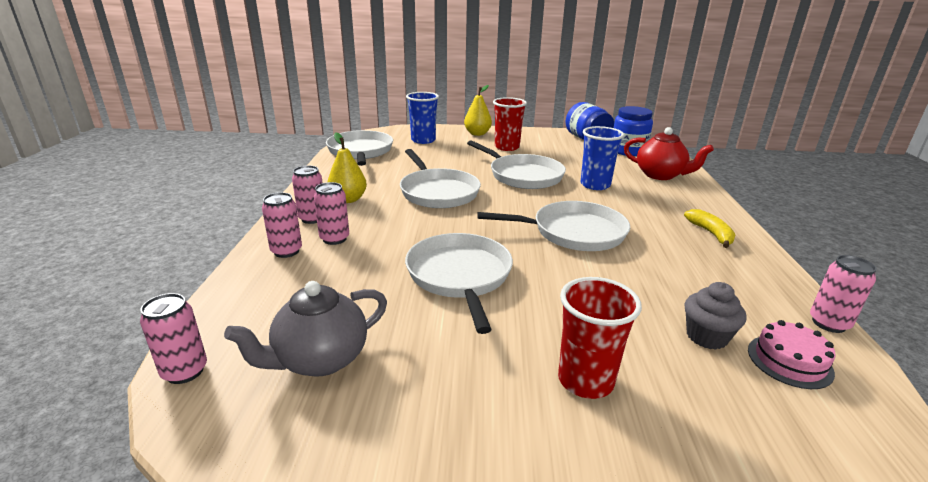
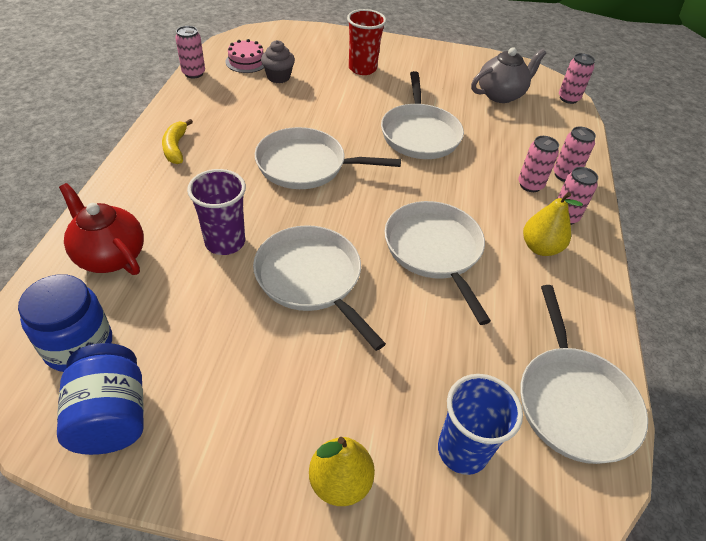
camera: 175 degrees left, 20 degrees up
red cup [493,97,527,151] -> none
blue cup [581,126,624,190] -> purple cup [187,169,246,255]

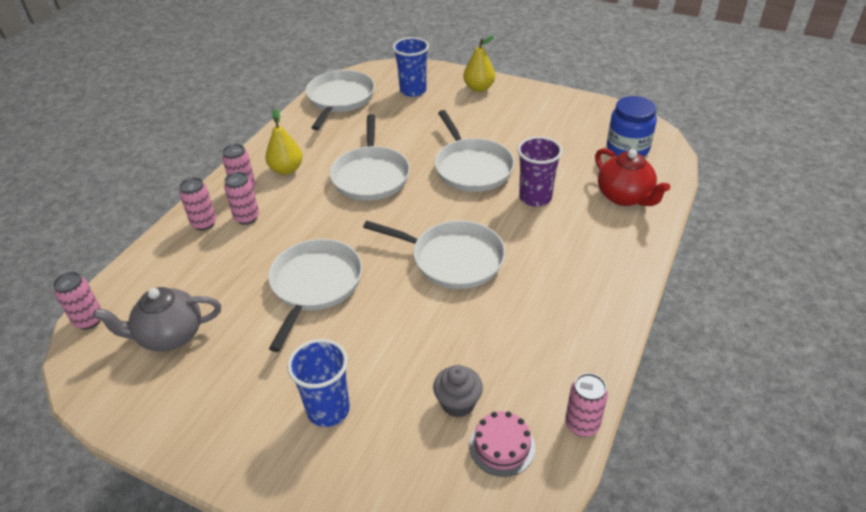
camera: 160 degrees left, 5 degrees down
blue jar [57,343,144,455] -> none
yellow banana [162,119,193,164] -> none
red cup [347,9,386,75] -> blue cup [287,339,350,427]

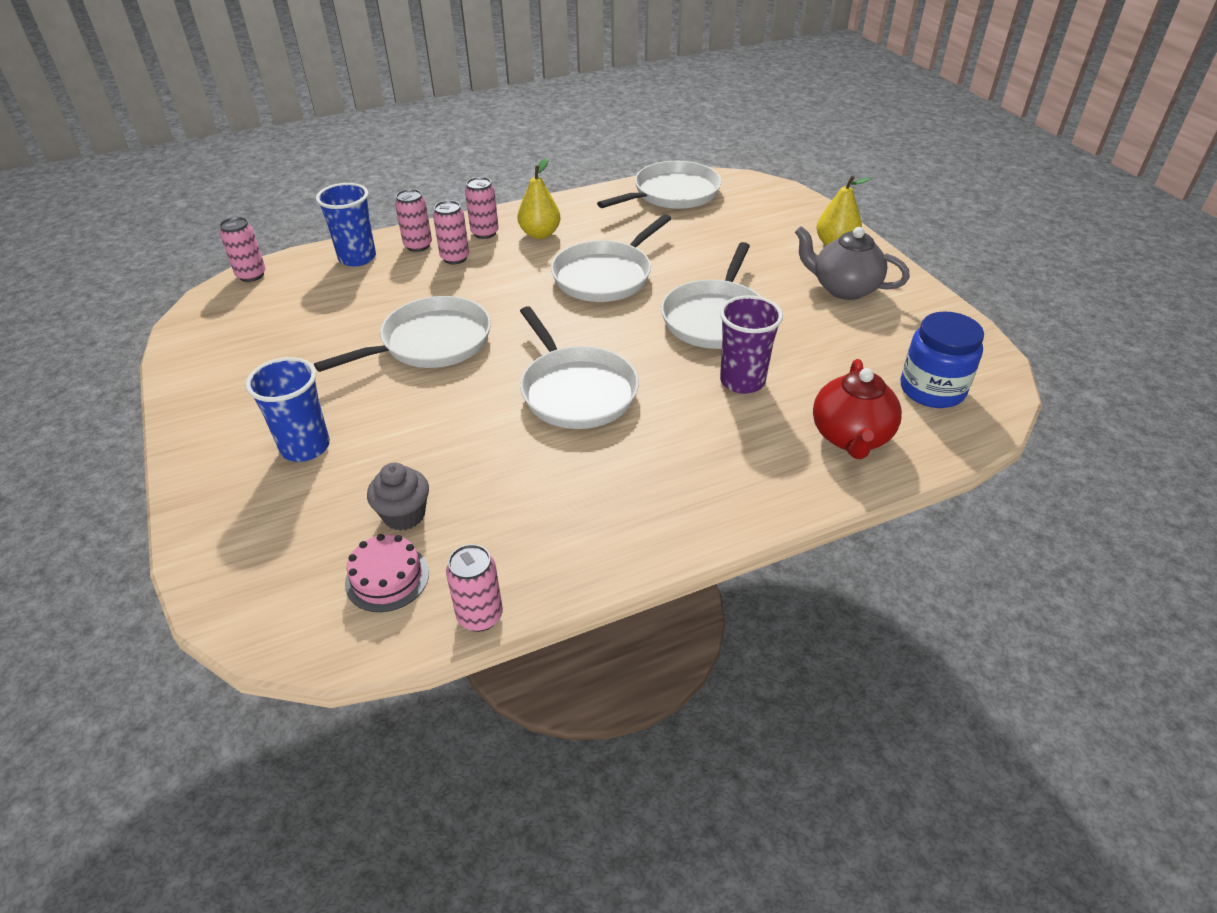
camera: 40 degrees right, 0 degrees up
grey teapot [93,287,221,352] -> grey teapot moved to [795,226,910,300]
blue cup [393,37,429,97] -> blue cup moved to [316,183,376,266]

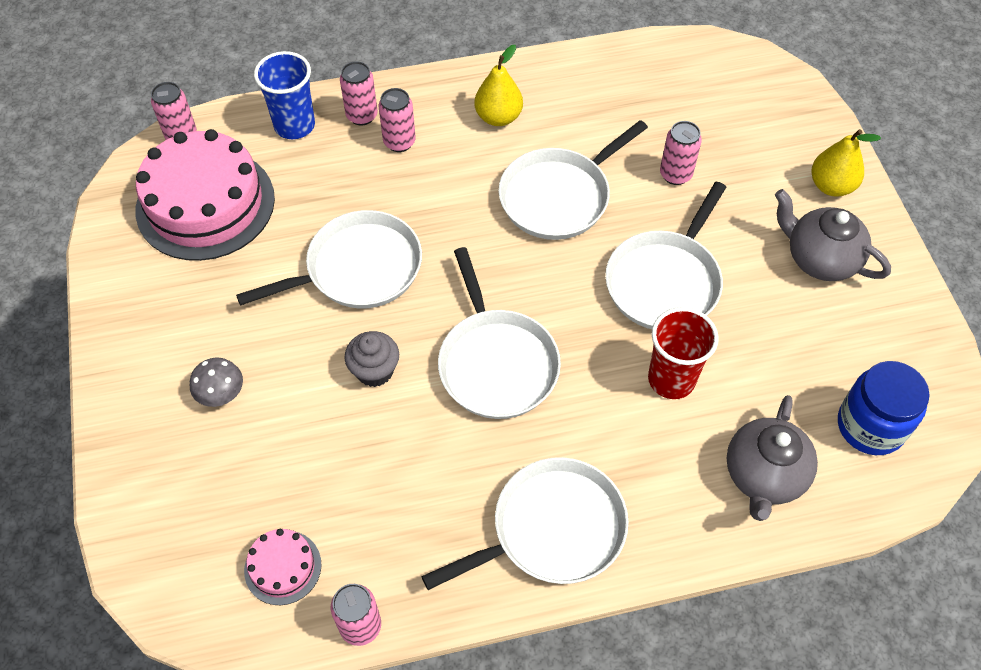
camera: 10 degrees right, 15 degrees up
blue cup [245,357,330,462] -> grey mushroom [190,358,243,407]
grey cupcake [367,463,429,531] -> grey cupcake moved to [344,331,399,387]
pink can [465,177,499,239] -> pink can moved to [660,121,702,185]
white pan [597,161,721,209] -> white pan moved to [421,457,629,590]
purple cup [720,295,783,394] -> red cup [648,307,719,399]
red teapot [813,359,902,459] -> grey teapot [726,395,818,521]
none -> pink cake [136,129,275,261]

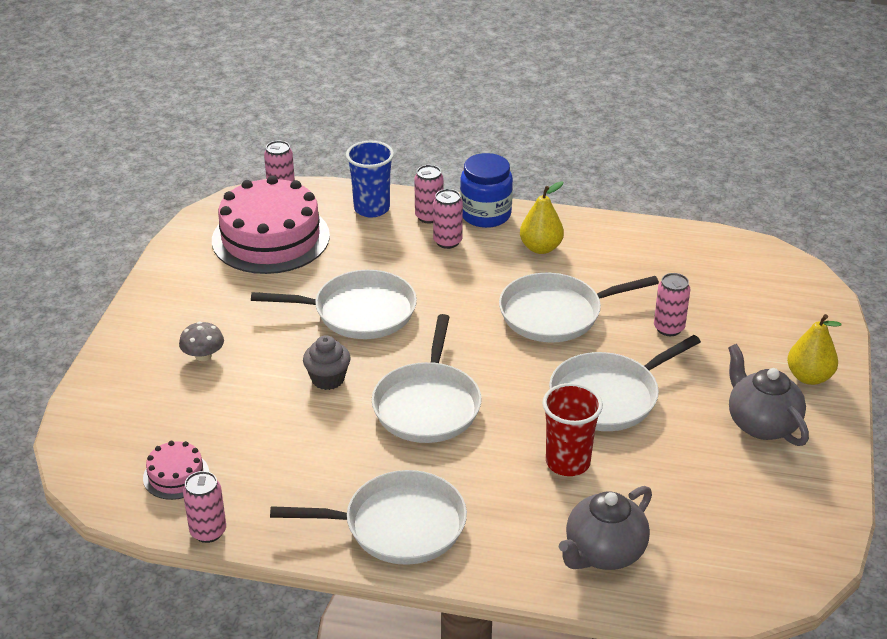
camera: 25 degrees right, 20 degrees down
blue jar [838,361,930,455] -> blue jar moved to [460,153,513,228]

